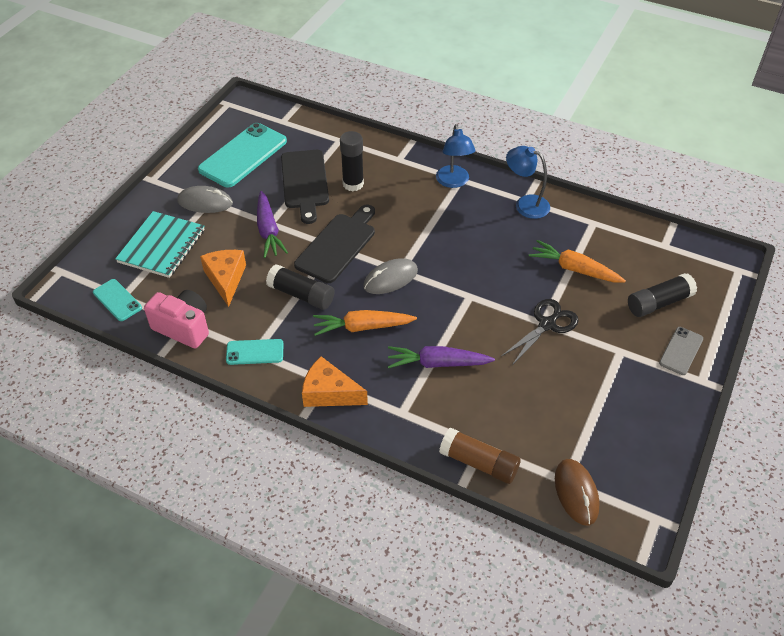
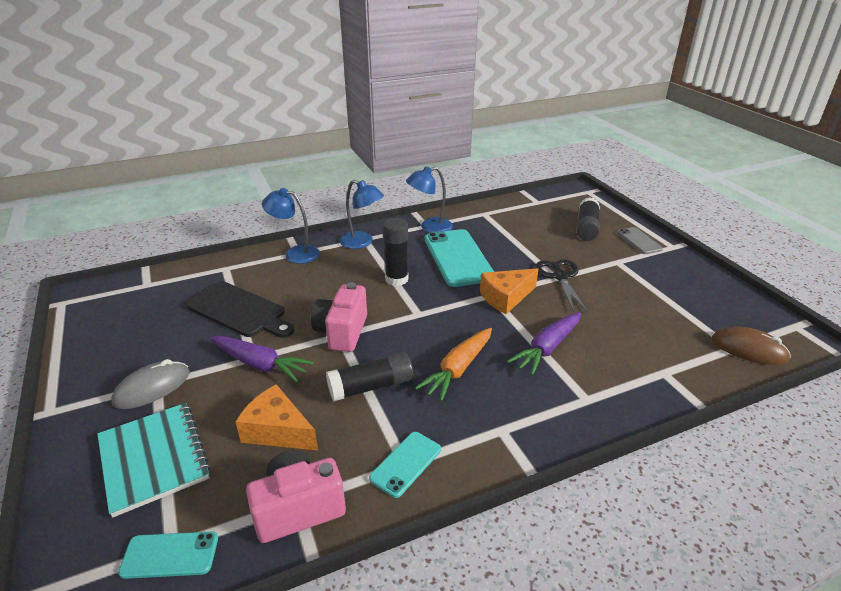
camera: 50 degrees left, 15 degrees down
turquoise phone [198,123,287,188] -> turquoise phone moved to [425,229,494,287]
black cutting board [294,205,375,283] -> pink camera [311,282,367,352]
orange cheese [302,356,368,407] -> orange cheese moved to [480,268,538,314]
black glue stick [340,131,364,191] -> black glue stick moved to [383,218,408,286]
grey mouse [363,258,418,294] -> none
brown glue stick [439,428,521,484] -> none
orange carrot [529,240,626,283] -> none
none -> blue lamp [262,188,320,264]

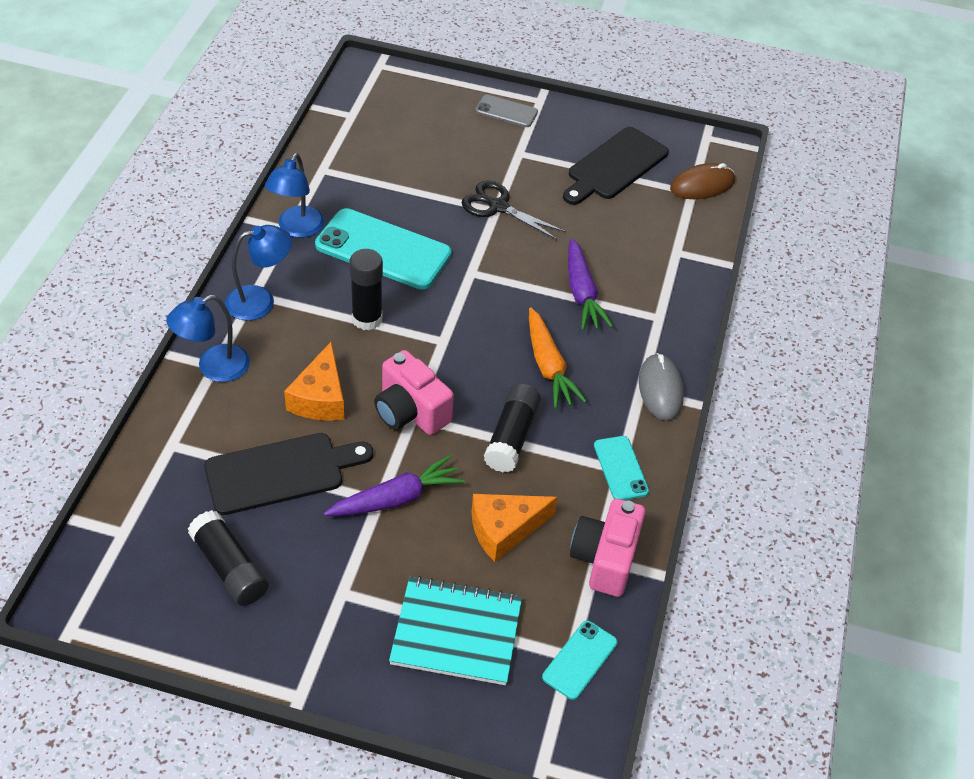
camera: 55 degrees left, 15 degrees up
grey mouse [111,359,190,409] -> grey mouse moved to [639,353,684,421]
orange cheese [480,268,538,314] -> orange cheese moved to [284,342,344,421]
black glue stick [577,197,600,241] -> black glue stick moved to [188,510,269,606]
none -> black cutting board [563,127,669,205]

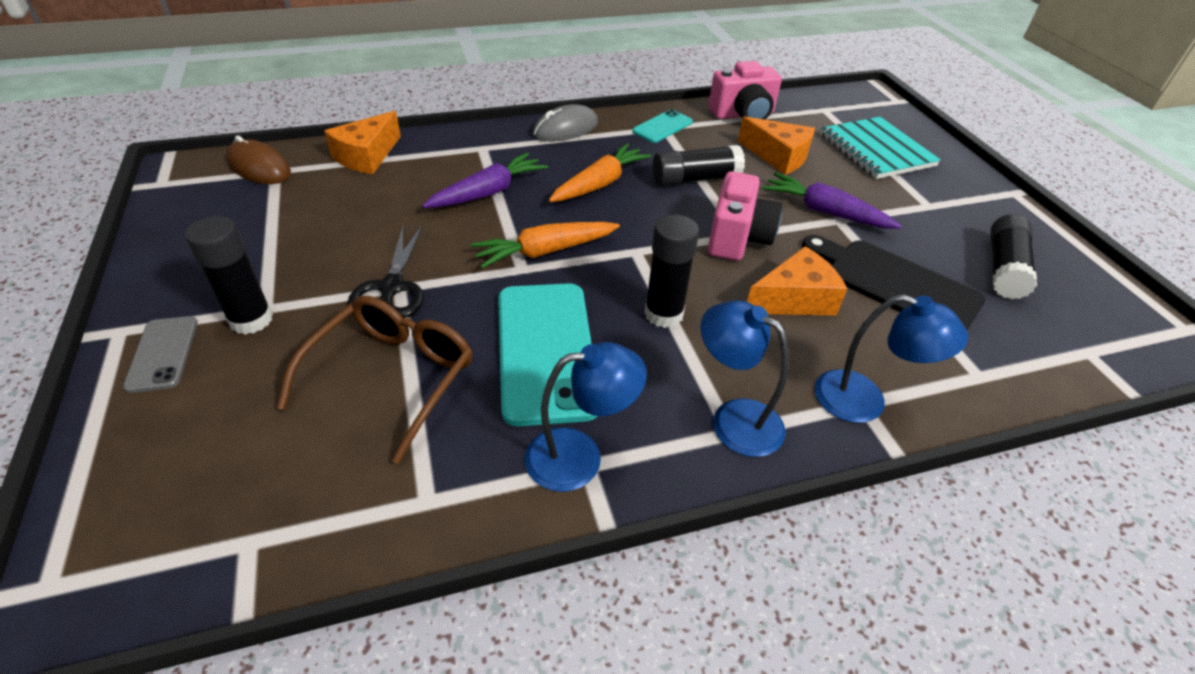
camera: 120 degrees left, 5 degrees down
turquoise phone [542,620,617,700] -> none
black cutting board [563,127,669,205] -> none
none -> black glue stick [185,216,273,335]
none -> brown glasses [277,296,472,464]
none -> orange cheese [324,111,401,174]
none -> orange carrot [471,222,620,268]

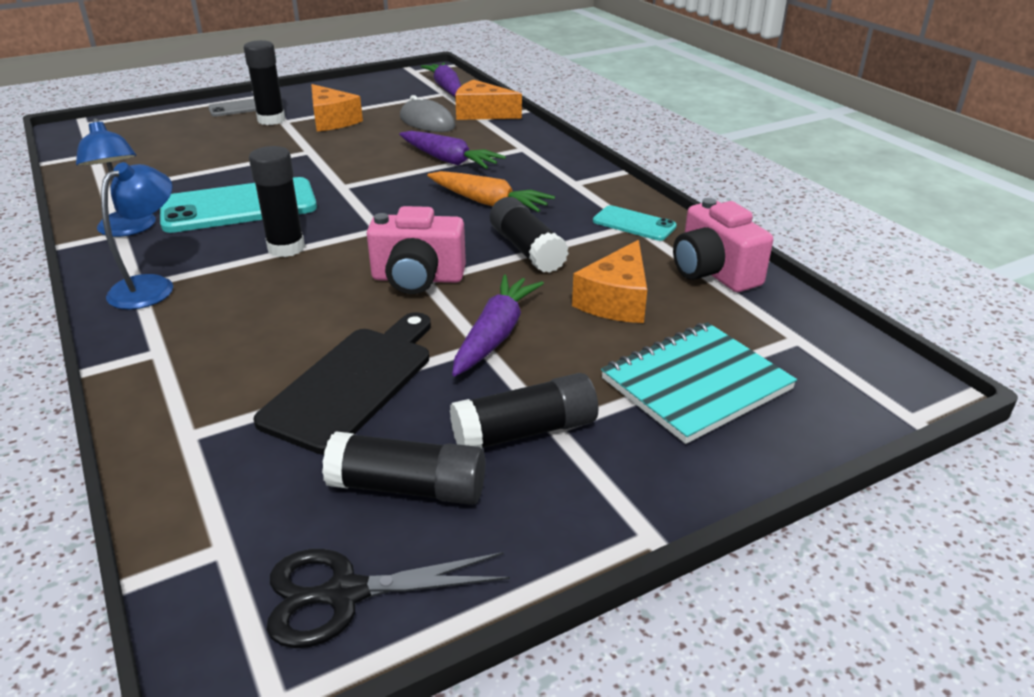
camera: 80 degrees right, 10 degrees down
brown mouse [226,136,291,184] -> purple carrot [421,63,461,97]
brown glasses [277,296,472,464] -> none
black scissors [347,224,424,318] -> black scissors moved to [267,549,510,648]
orange carrot [471,222,620,268] -> none
grey mouse [533,104,598,142] -> grey mouse moved to [400,95,456,132]
orange cheese [747,246,847,316] -> orange cheese moved to [311,84,363,131]
blue lamp [815,294,968,423] -> none
none -> black glue stick [450,373,598,448]

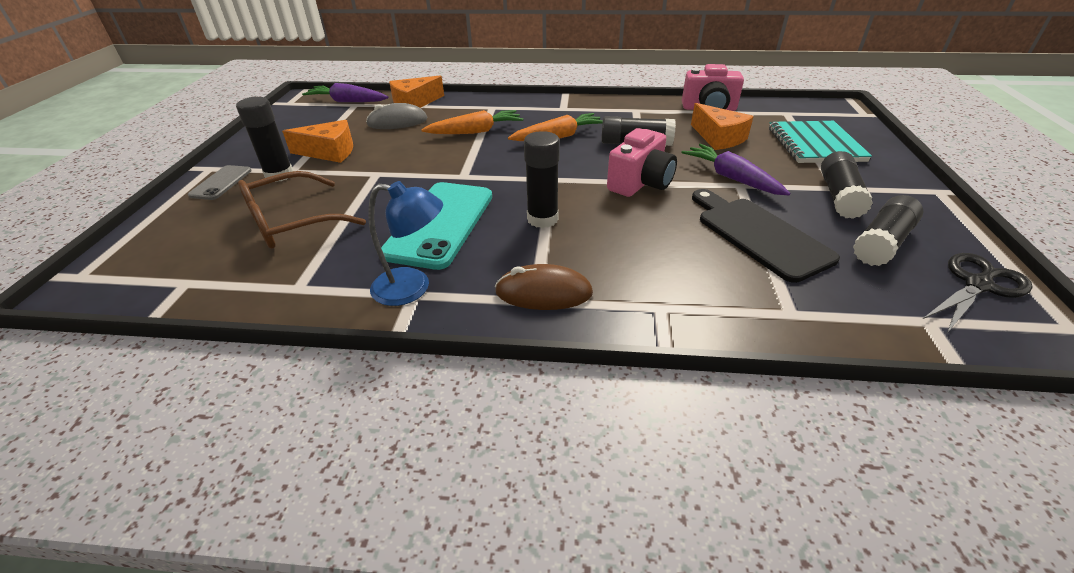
camera: 55 degrees left, 5 degrees up
blue lamp [101,162,173,309] -> brown mouse [495,264,593,310]
black scissors [267,549,510,648] -> black scissors turned 150 degrees counterclockwise [923,253,1033,333]
purple carrot [399,131,506,169] -> orange carrot [421,110,523,134]
turquoise phone [593,205,677,241] -> none
none -> brown glasses [238,171,366,249]

